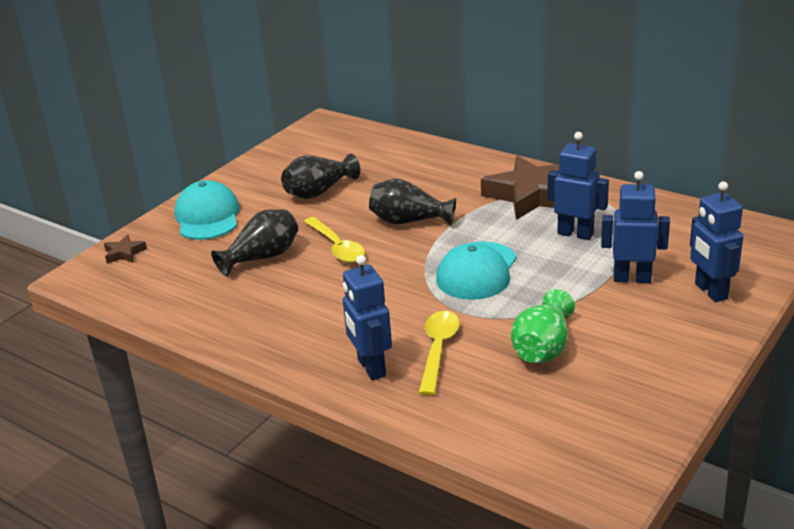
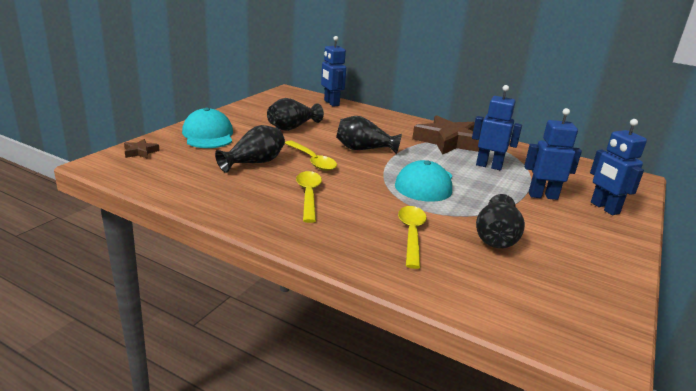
camera: 10 degrees left, 5 degrees down
blue robot [343,255,392,381] -> blue robot moved to [321,36,346,107]
green vase [511,289,575,363] -> black vase [476,194,525,248]
none -> yellow spoon [296,171,322,223]

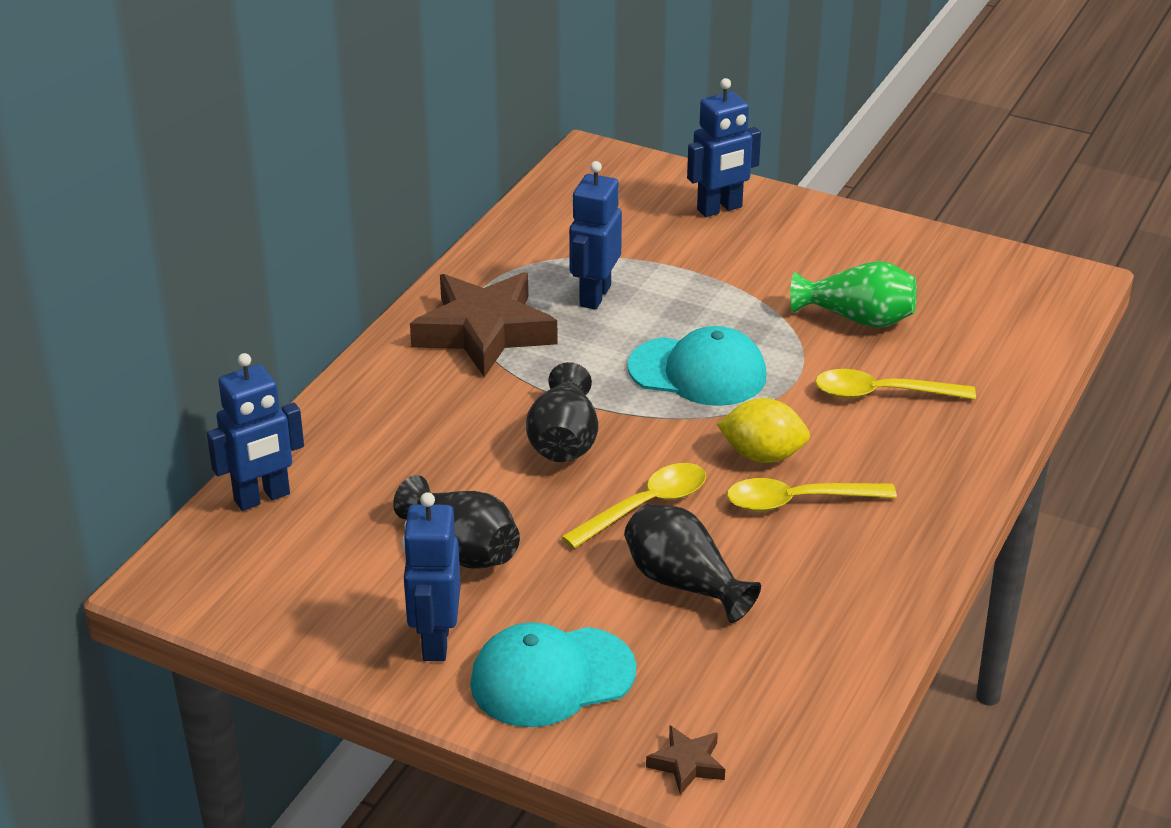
camera: 90 degrees left, 10 degrees up
black vase [476,194,525,248] -> green vase [790,261,917,328]
blue robot [524,108,582,200] -> blue robot moved to [402,492,461,661]
none -> yellow lemon [717,398,810,463]

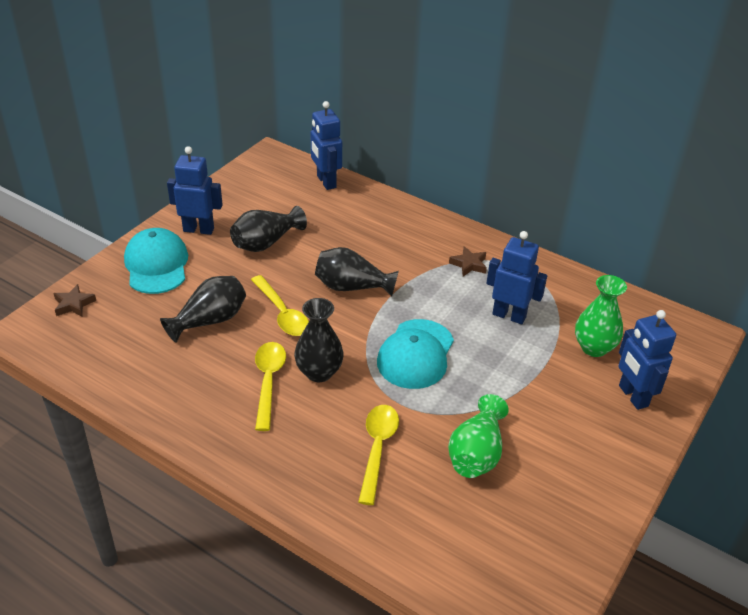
camera: 95 degrees right, 5 degrees up
brown star [410,272,558,377] -> brown star [449,246,487,276], size x0.42
yellow lemon [717,398,810,463] -> black vase [294,298,344,382]
none -> green vase [575,275,627,357]

